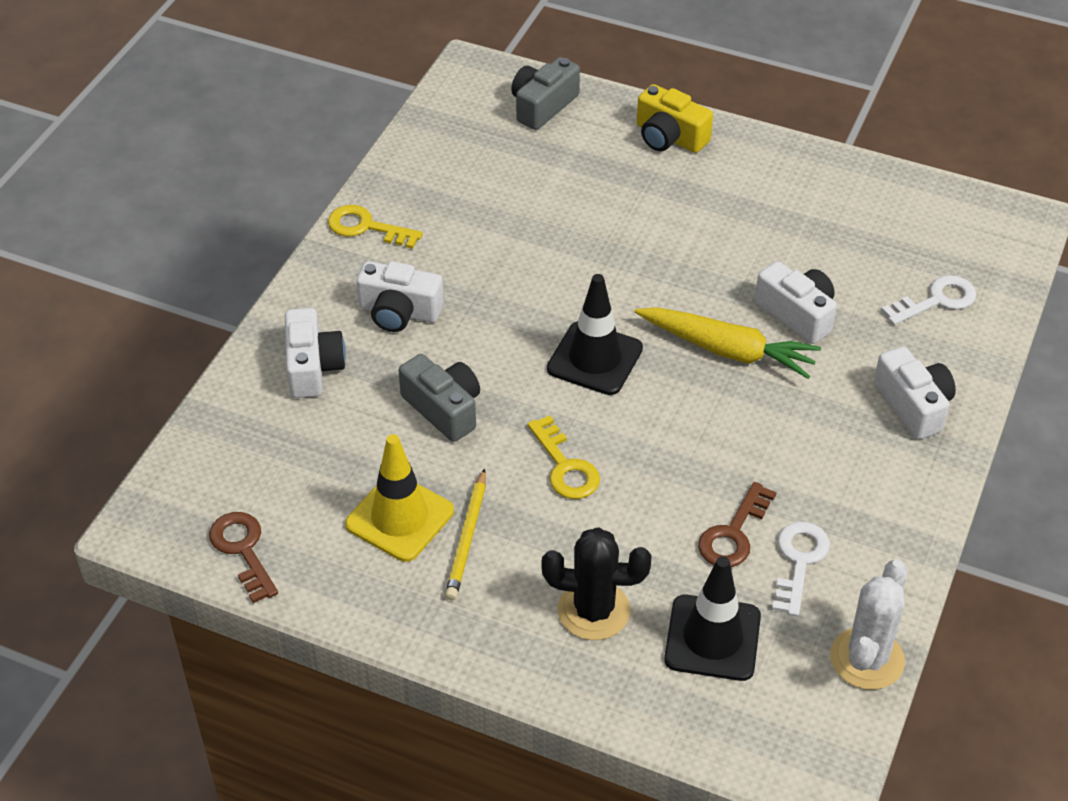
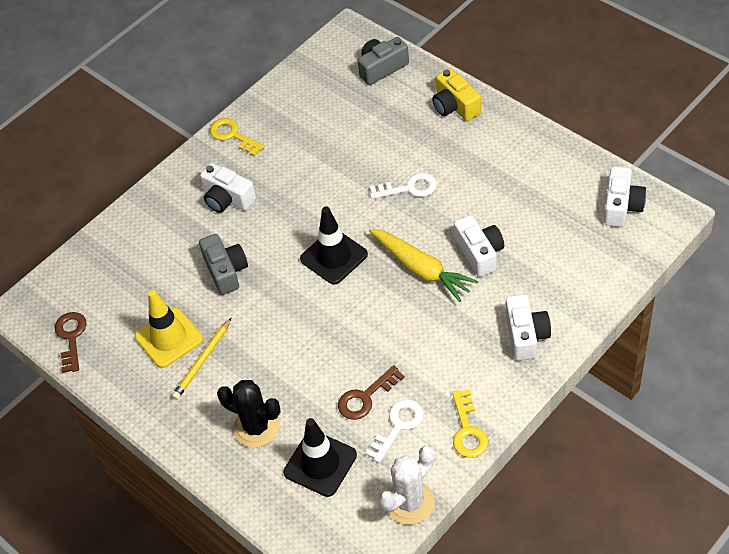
camera: 25 degrees right, 5 degrees up
white camera [285,308,346,398] -> white camera moved to [604,166,646,227]
yellow key [527,415,600,499] -> yellow key moved to [452,389,489,458]
white key [881,275,976,325] -> white key moved to [370,173,437,199]

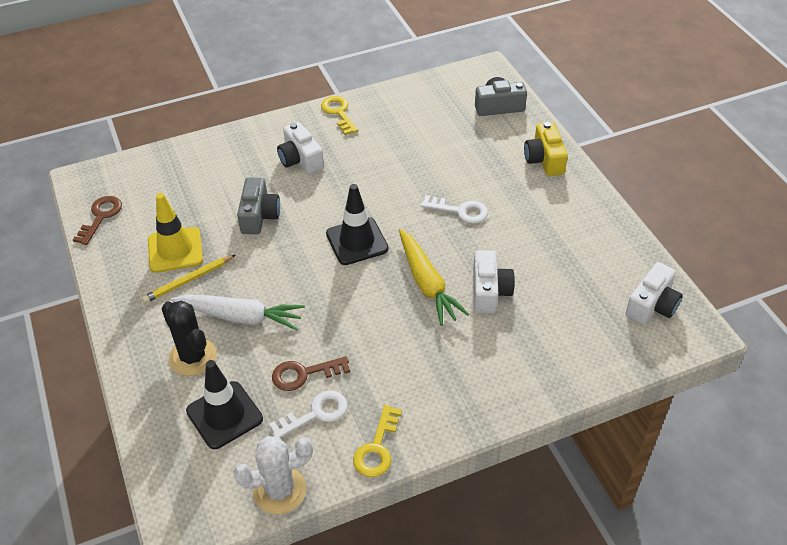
camera: 20 degrees right, 5 degrees down
white camera [506,295,551,361] -> none
none -> white carrot [171,295,305,331]

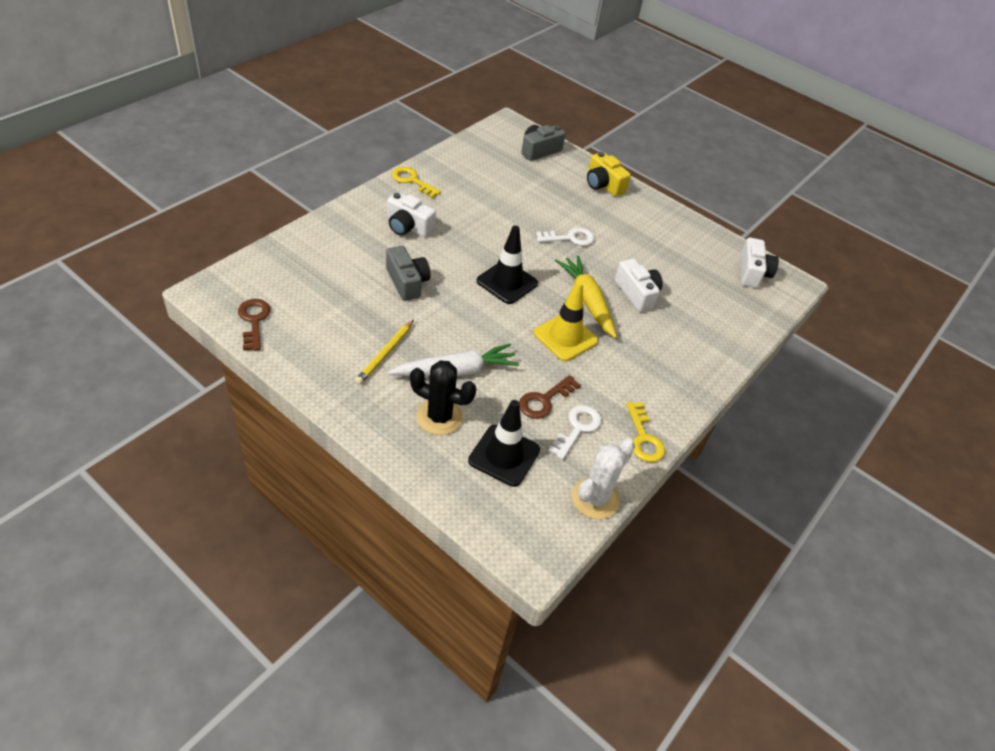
camera: 35 degrees left, 0 degrees up
yellow traffic cone [148,193,203,273] -> yellow traffic cone moved to [533,281,598,361]
yellow carrot [399,229,470,326] -> yellow carrot turned 150 degrees counterclockwise [555,256,617,338]

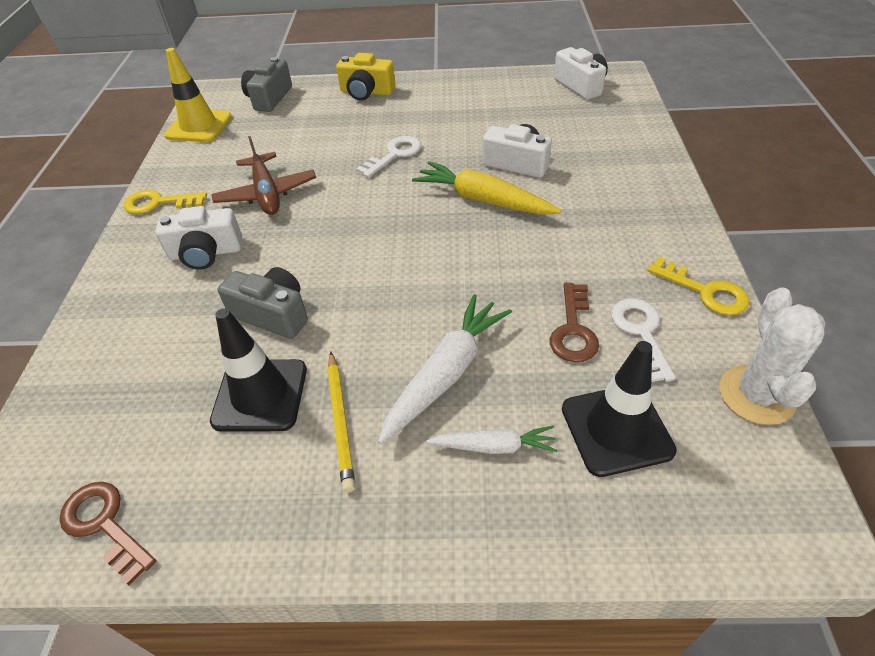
camera: 30 degrees left, 0 degrees up
black cactus [410,360,476,435] -> white carrot [426,426,558,454]
black traffic cone [477,225,538,304] -> black traffic cone moved to [210,308,307,431]
yellow traffic cone [533,281,598,361] -> yellow traffic cone moved to [164,48,232,142]
none -> brown plane [211,136,316,215]

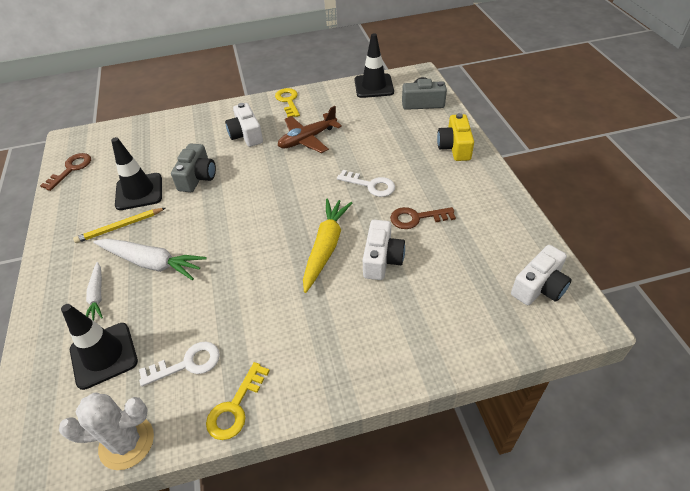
camera: 75 degrees right, 0 degrees up
yellow traffic cone [164,48,232,142] -> black traffic cone [355,33,394,98]
brown key [550,283,599,362] -> brown key moved to [390,207,456,229]

